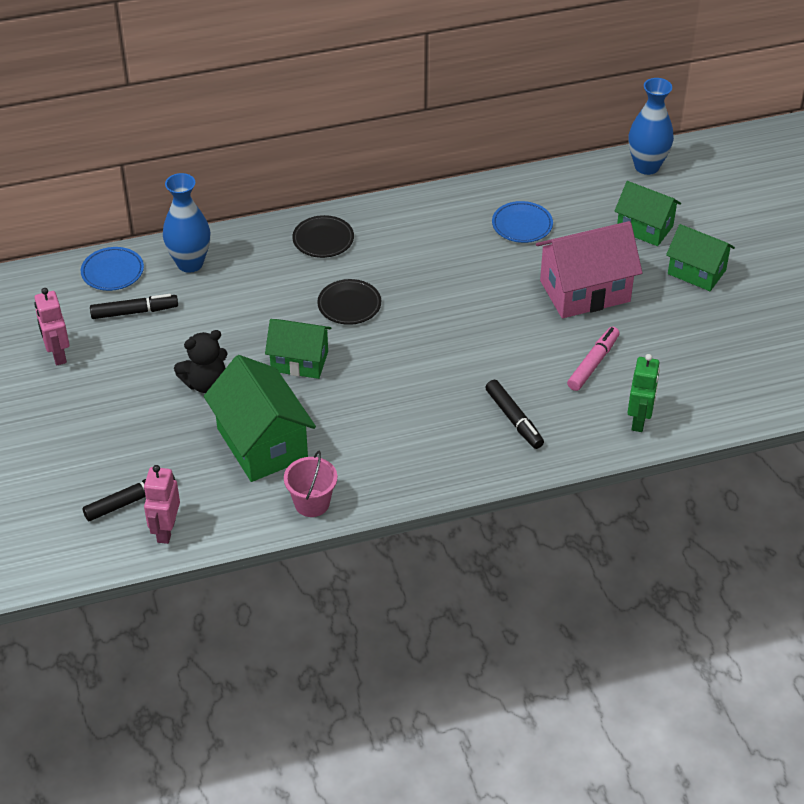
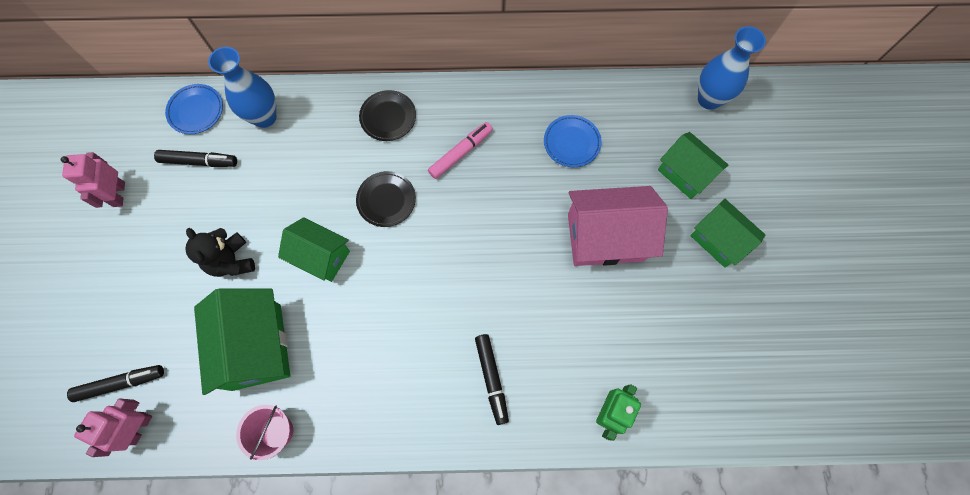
camera: 15 degrees right, 25 degrees up
black teddy bear [174,330,228,393] -> black teddy bear turned 75 degrees clockwise [185,228,255,277]
pink marker [567,327,620,391] -> pink marker moved to [428,122,493,179]

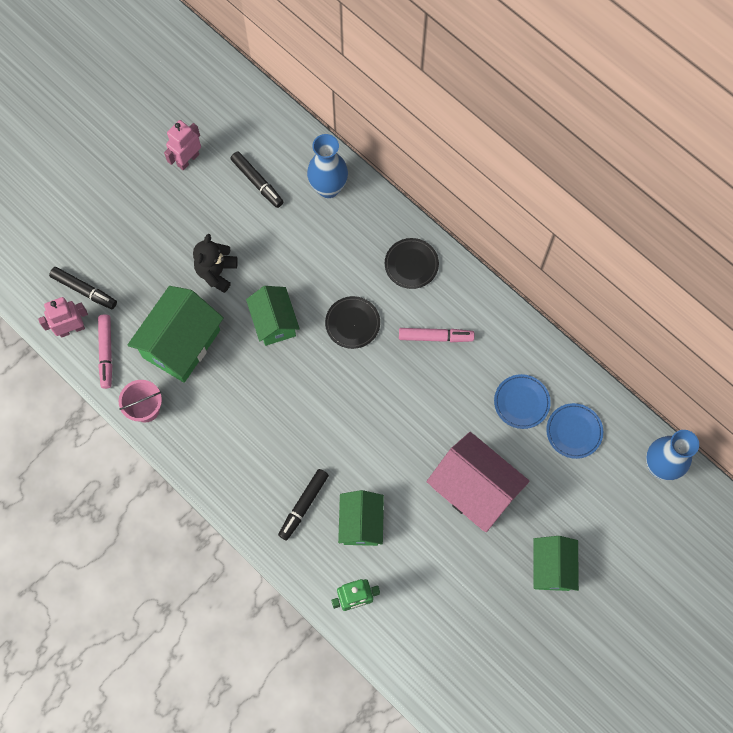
camera: 45 degrees right, 0 degrees up
blue plate [165,84,223,134] -> blue plate moved to [546,403,603,459]
green house [658,132,728,199] -> green house moved to [338,490,384,546]
none -> pink marker [98,314,112,389]

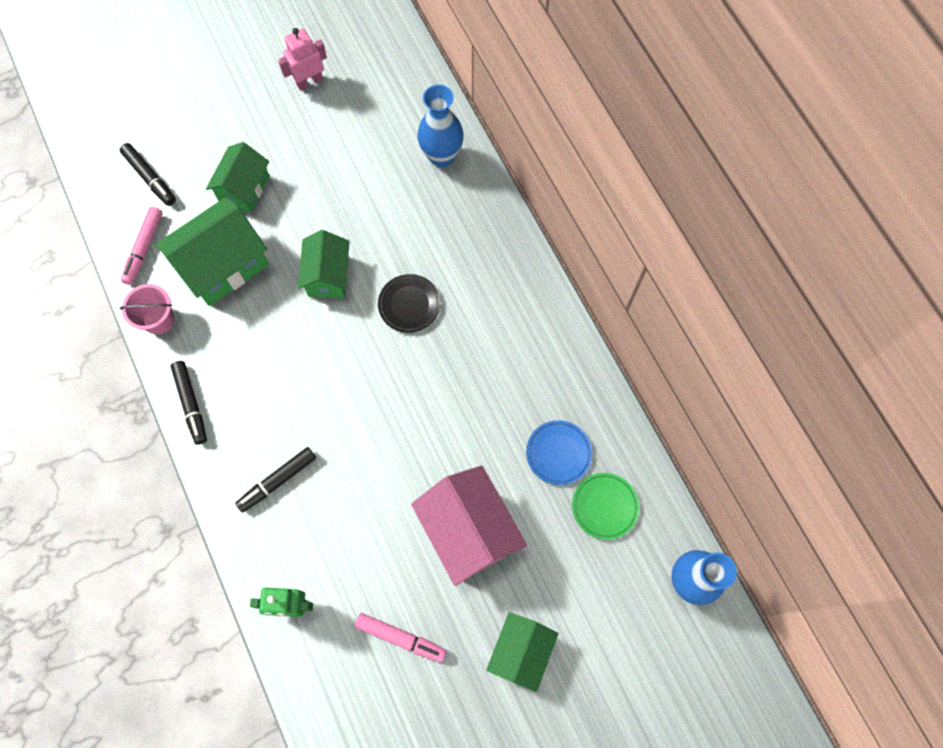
camera: 20 degrees right, 0 degrees up
pink robot [38,297,88,337] -> none
black teddy bear [193,234,238,293] -> none
black marker [231,151,284,208] -> black marker moved to [171,361,207,445]
green house [338,490,384,546] -> green house moved to [206,142,270,213]
black plate [385,238,439,289] -> none
pink marker [399,328,474,342] -> pink marker moved to [355,613,446,662]
blue plate [546,403,603,459] -> green plate [572,473,639,540]

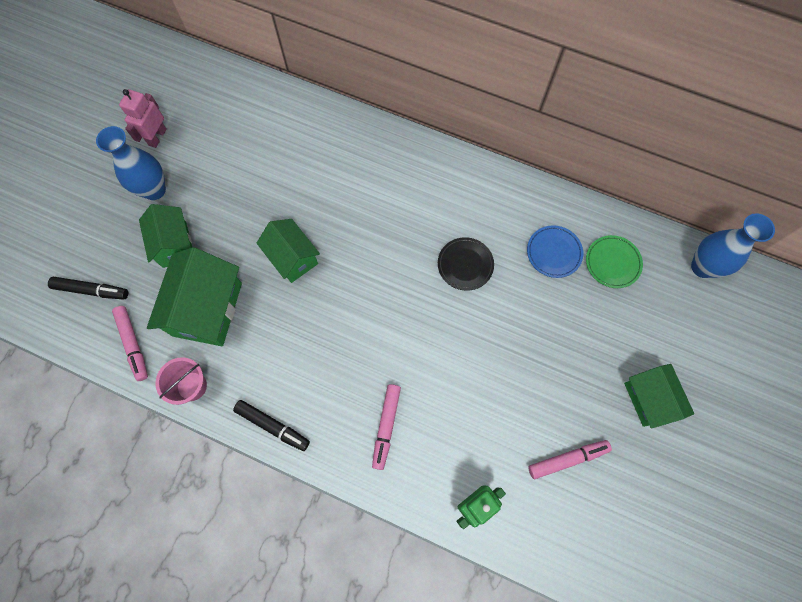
camera: 40 degrees left, 0 degrees up
black marker [235,447,316,512] -> pink marker [372,384,401,470]
black plate [378,274,441,333] -> black plate moved to [438,237,494,291]
pink house [411,465,527,586] -> none
blue vase [417,85,464,167] -> blue vase moved to [96,126,166,200]

